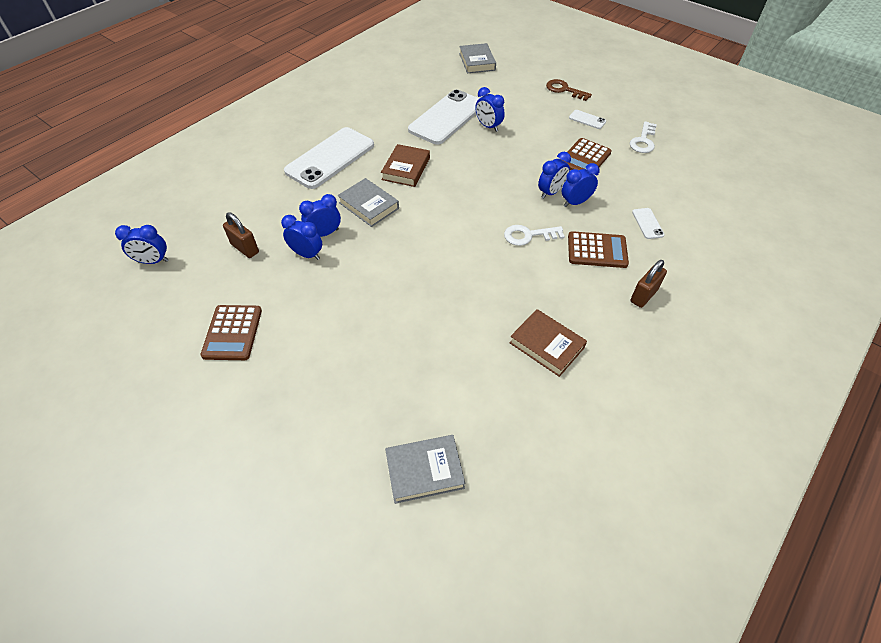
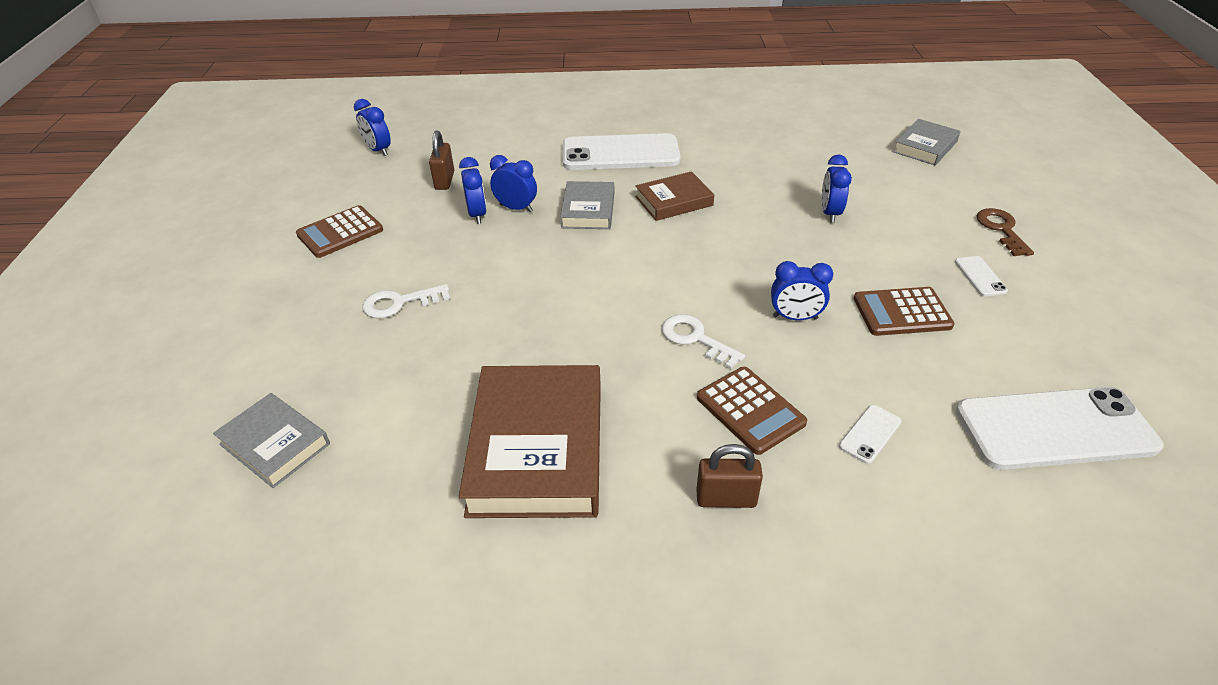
camera: 50 degrees right, 10 degrees down
white phone [408,89,479,145] -> white phone moved to [955,387,1163,470]
brown book [510,309,587,377] -> brown book [459,365,601,518], size x1.82
blue clock [562,163,600,207] -> none
white key [630,122,657,153] -> white key moved to [363,284,450,318]

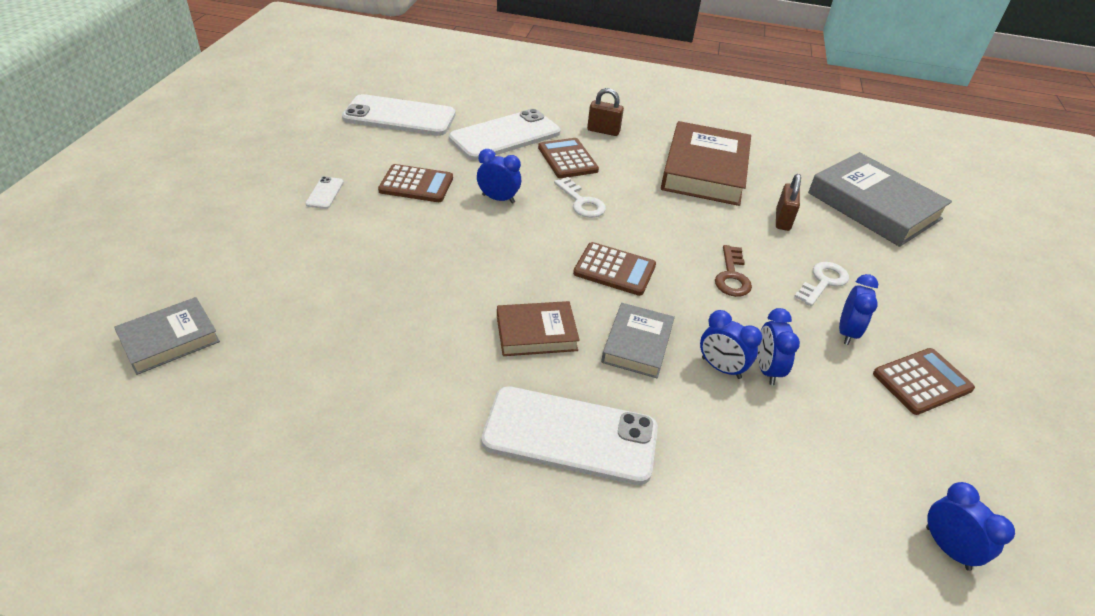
camera: 170 degrees left, 0 degrees up
grey book [213,393,330,488] -> grey book [808,152,952,247], size x1.82
white key [363,284,450,318] -> white key turned 45 degrees counterclockwise [794,262,849,306]
brown padlock [429,131,454,190] -> brown padlock moved to [776,174,801,231]
blue clock [822,154,852,223] -> blue clock moved to [839,274,878,345]
white phone [839,405,901,464] -> white phone [449,109,560,161], size x2.44
brown key [977,208,1034,256] -> brown key moved to [715,245,752,297]
none -> brown calculator [573,242,656,296]

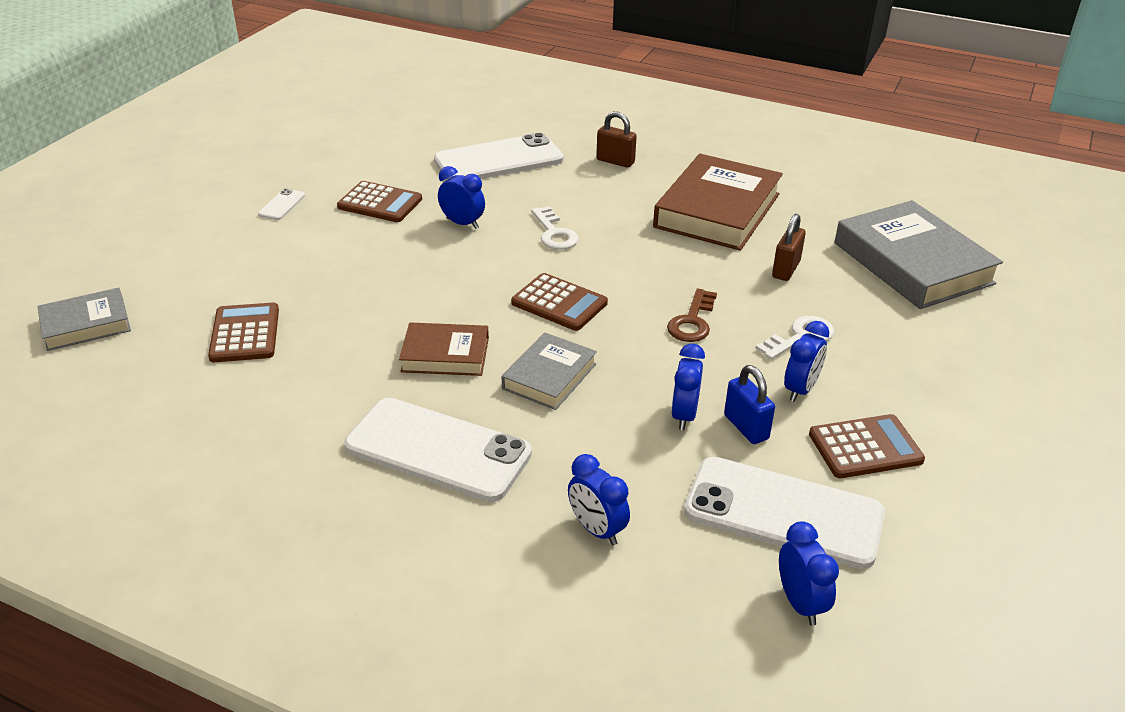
camera: 15 degrees right, 5 degrees down
white phone [342,94,456,136] -> white phone moved to [684,457,885,569]
brown calculator [538,138,599,178] -> brown calculator moved to [208,302,279,362]
blue clock [700,310,762,379] -> blue clock moved to [568,454,630,545]
none -> blue padlock [724,365,775,444]

